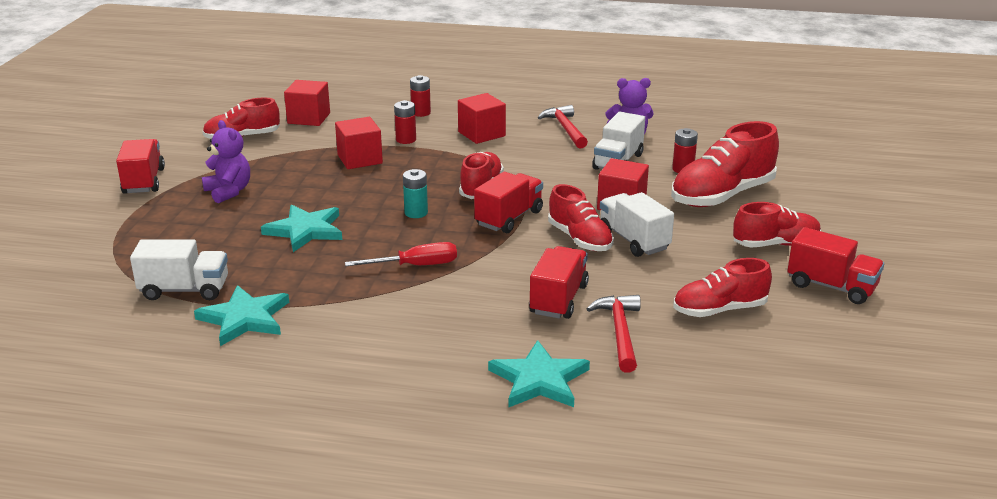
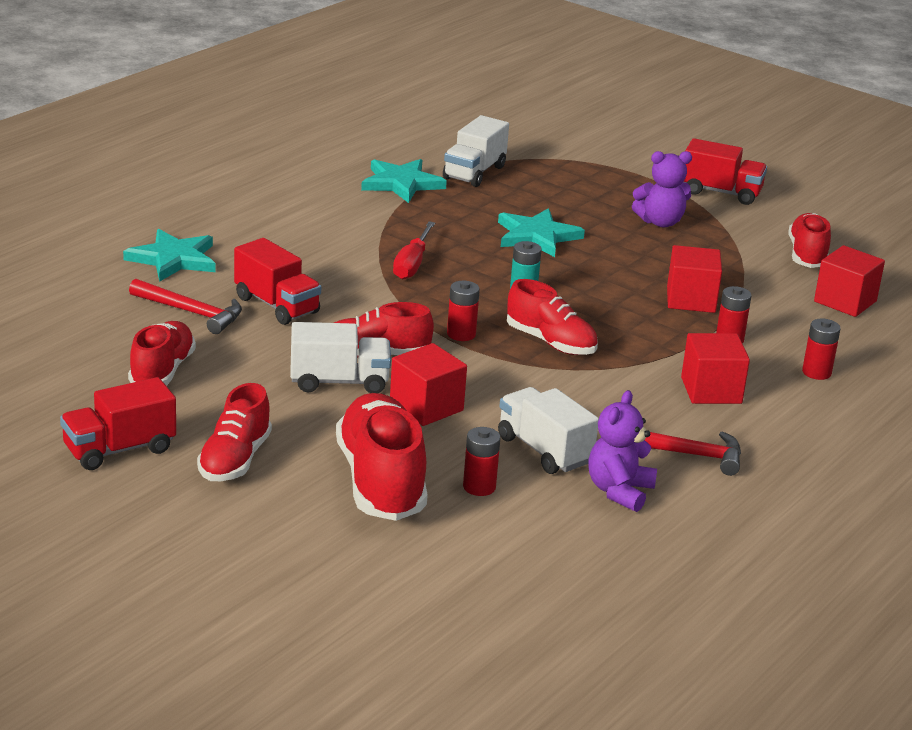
camera: 115 degrees right, 0 degrees up
red truck [474,172,543,233] -> red battery [447,281,480,341]

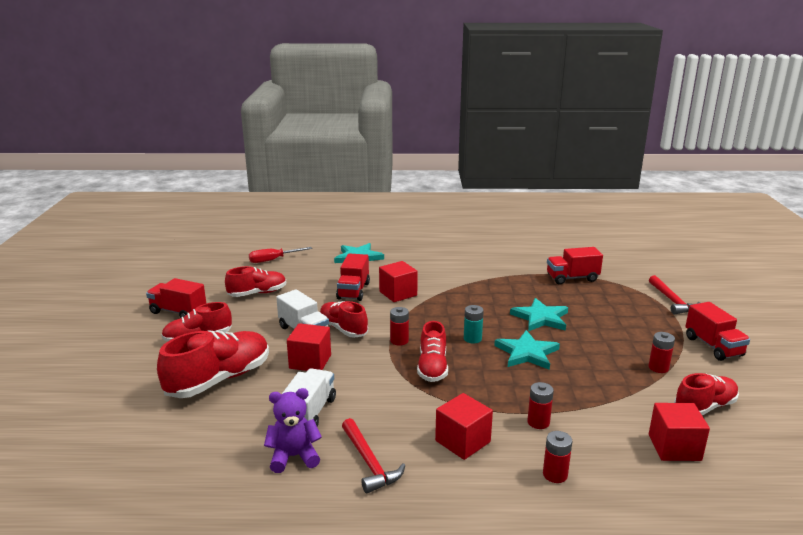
camera: 55 degrees right, 5 degrees down
red hammer [129,278,242,334] -> red hammer moved to [649,275,700,315]
turquoise star [361,159,447,203] -> turquoise star moved to [494,330,560,370]
red screwdriver [393,221,435,280] -> red screwdriver moved to [249,247,312,263]
white truck [443,115,509,187] -> red truck [547,247,603,285]
red battery [463,427,500,496] -> red battery moved to [648,332,675,373]
purple teddy bear [632,151,692,227] -> none
red cube [667,245,722,313] -> red cube moved to [379,261,418,302]

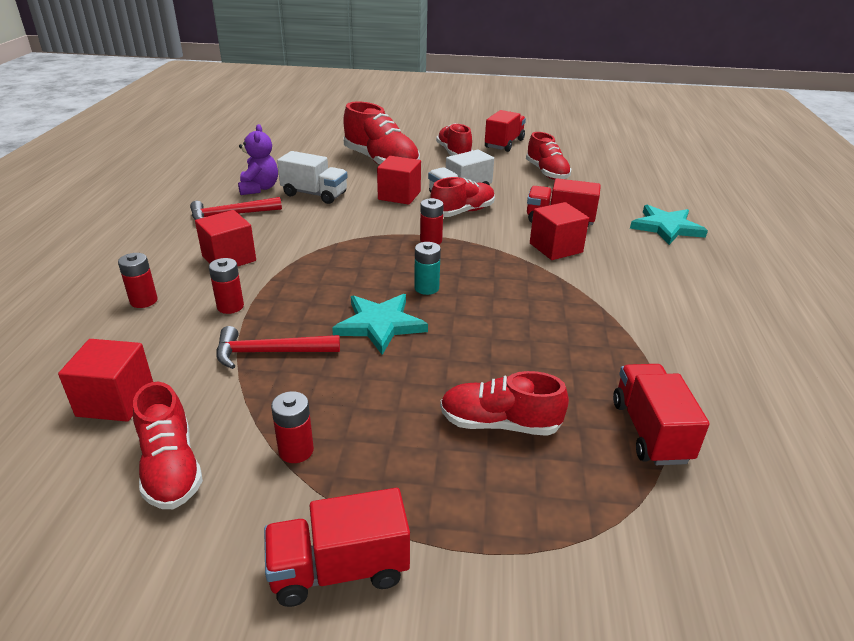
camera: 95 degrees right, 10 degrees up
red screwdriver [249,247,312,263] -> none
red shoe [417,321,448,382] -> red shoe moved to [440,371,569,436]
turquoise star [510,298,568,331] -> none
red hammer [649,275,700,315] -> red hammer moved to [216,326,340,369]

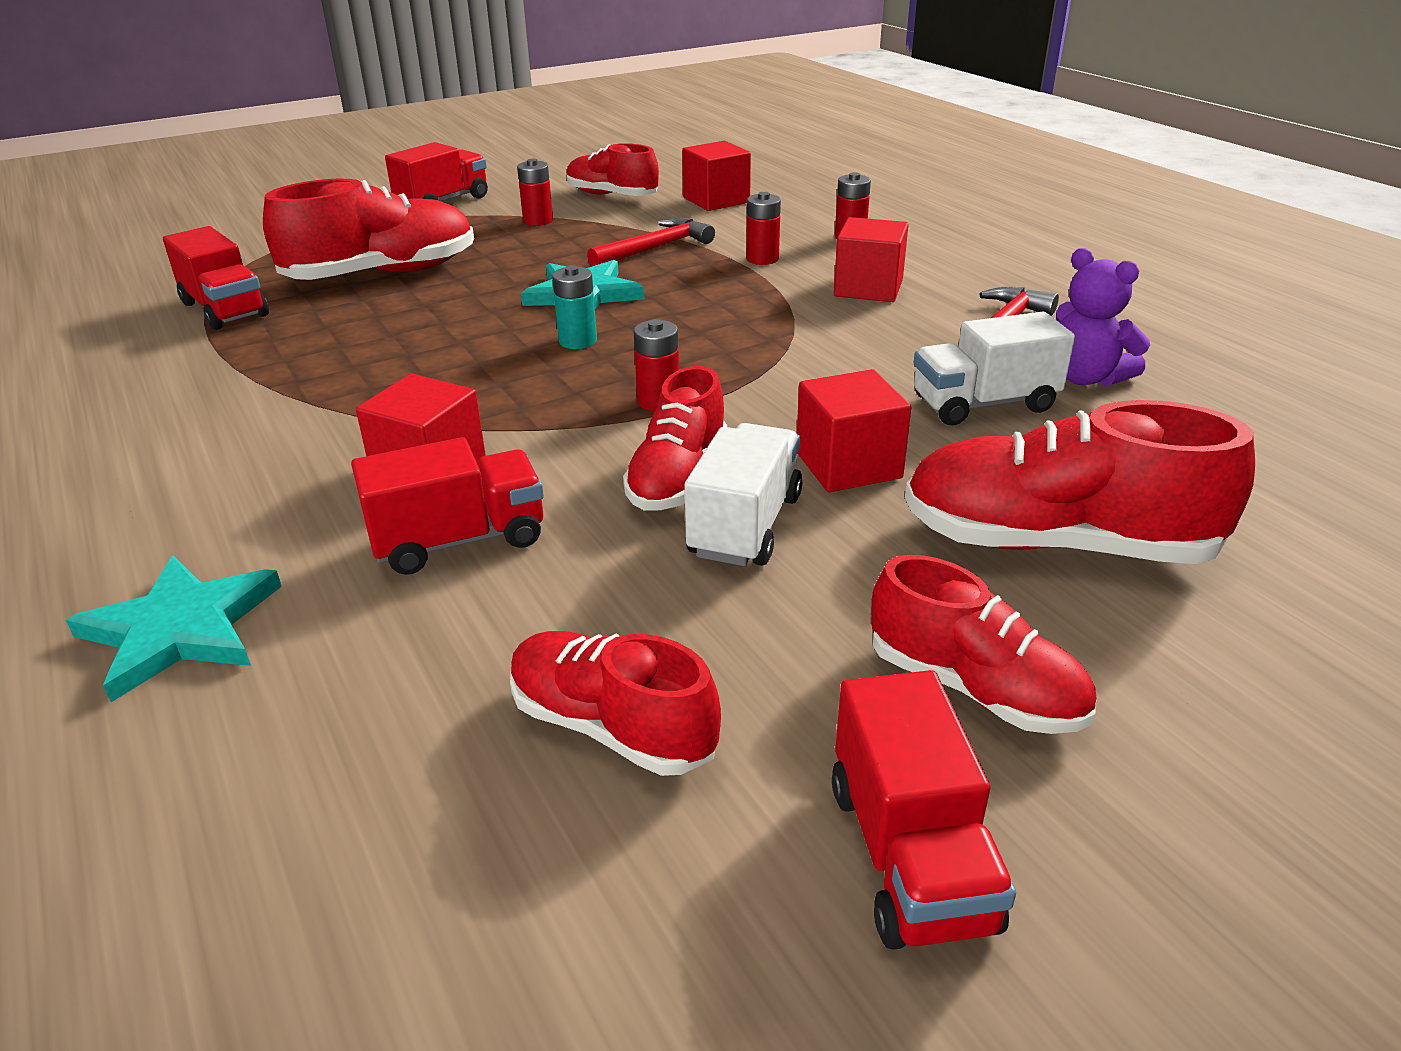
camera: 145 degrees right, 0 degrees up
red shoe [440,371,569,436] -> red shoe [263,179,474,280], size x1.56

